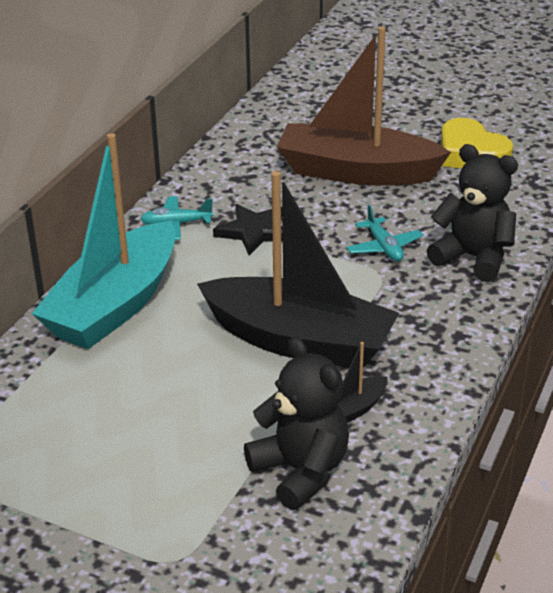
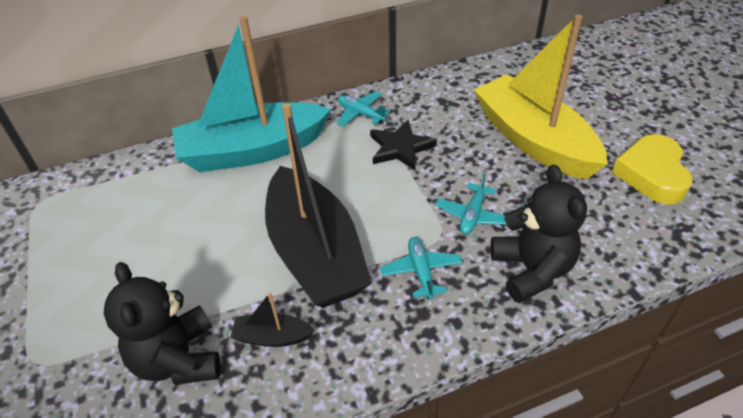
camera: 45 degrees right, 10 degrees up
black teddy bear [244,337,349,510] -> black teddy bear turned 150 degrees clockwise [104,262,221,385]
brown boat [277,27,451,186] -> yellow boat [474,15,608,179]
none -> turquoise plane [380,237,462,299]

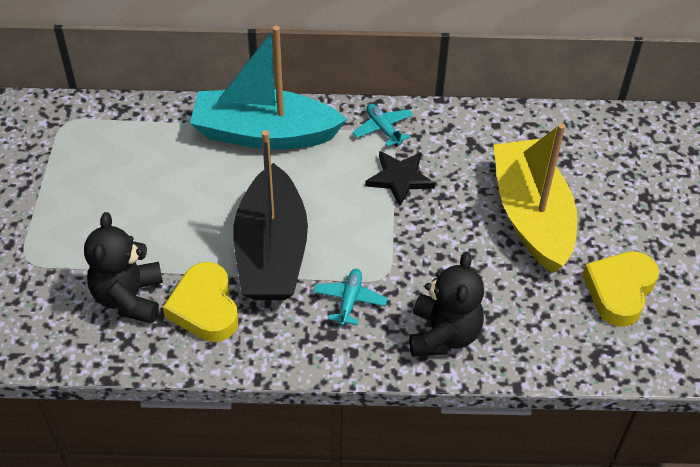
camera: 20 degrees right, 5 degrees up
black boat [230,292,315,347] -> yellow heart [163,262,238,342]
turquoise plane [435,173,507,235] -> none

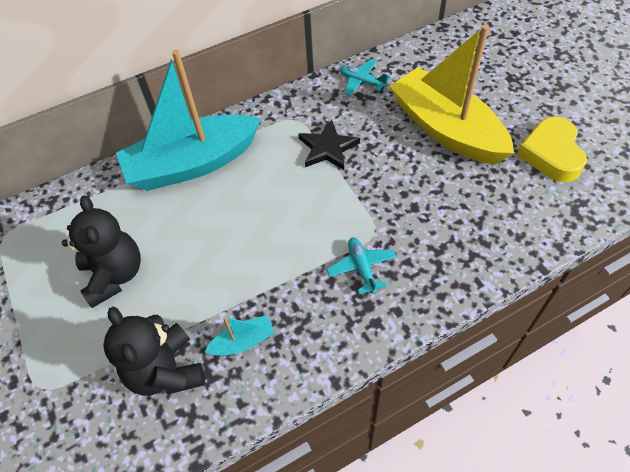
camera: 25 degrees left, 5 degrees up
yellow heart [163,262,238,342] -> turquoise boat [205,315,275,356]
black boat [233,130,308,300] -> none
turquoise plane [353,104,413,147] -> turquoise plane moved to [340,59,390,96]
black teddy bear [409,252,484,357] -> black teddy bear moved to [62,196,141,308]

